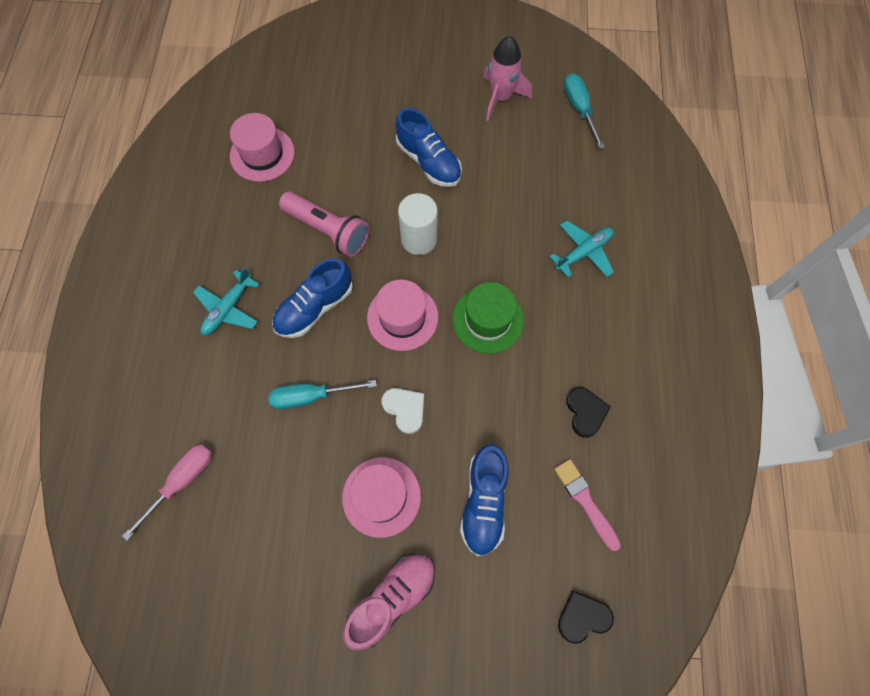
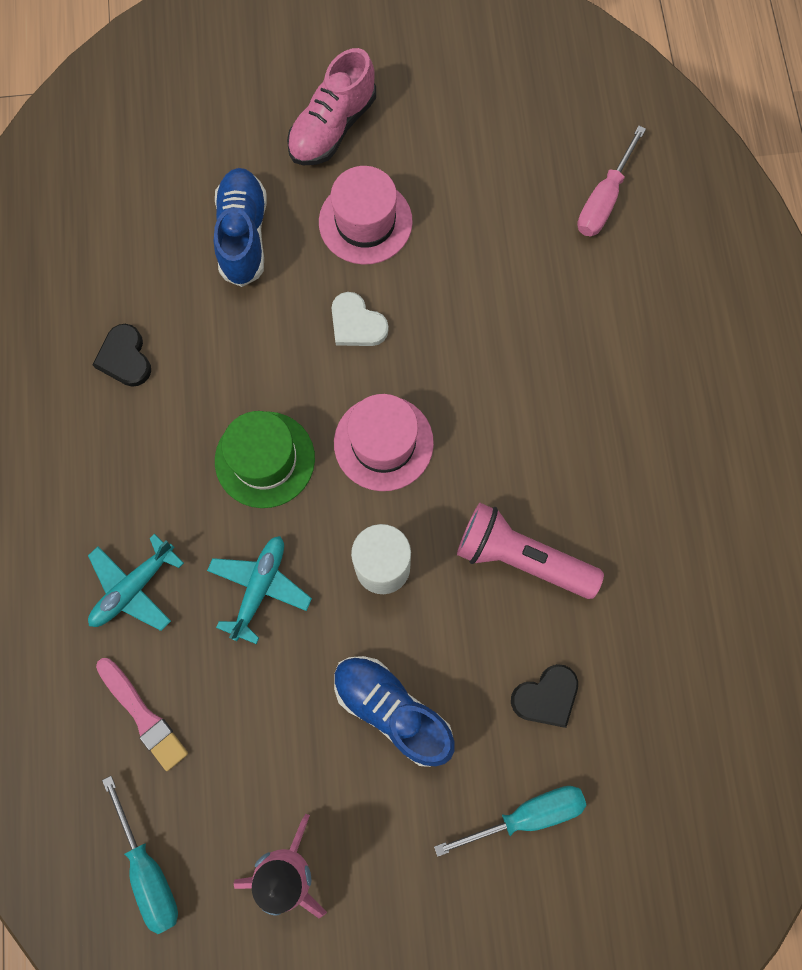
camera: 170 degrees right, 5 degrees up
turquoise plane [193,267,260,335] -> turquoise plane moved to [207,536,312,644]
pink hat [230,113,295,182] -> none
turquoise screwdriver [269,380,377,409] -> turquoise screwdriver moved to [434,786,587,857]
blue shoe [272,258,353,338] -> none
pink brush [554,459,621,551] -> pink brush moved to [96,658,188,771]
black heart [558,590,614,644] -> black heart moved to [511,664,578,728]

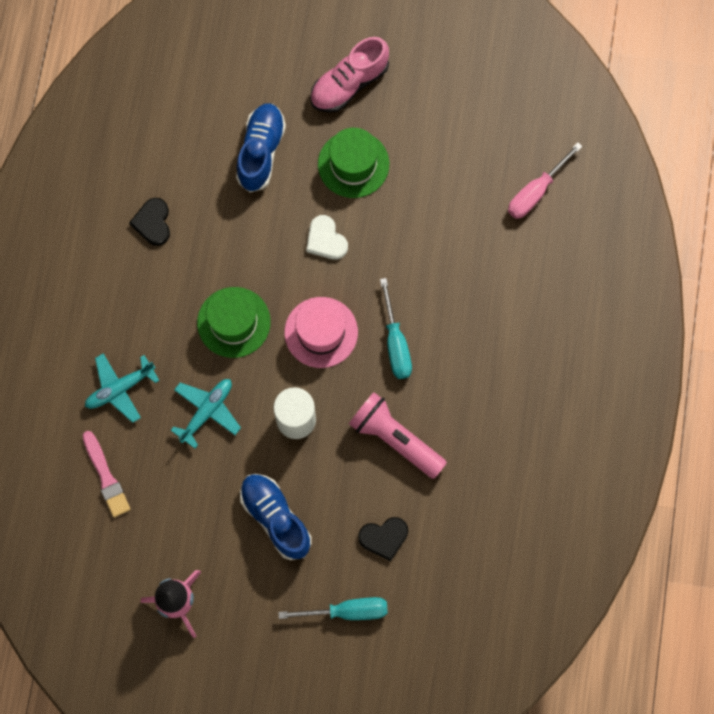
camera: 15 degrees right, 0 degrees up
turquoise screwdriver [102,776,178,934] -> turquoise screwdriver moved to [380,278,412,379]
pink hat [319,166,413,265] -> green hat [318,128,389,198]

